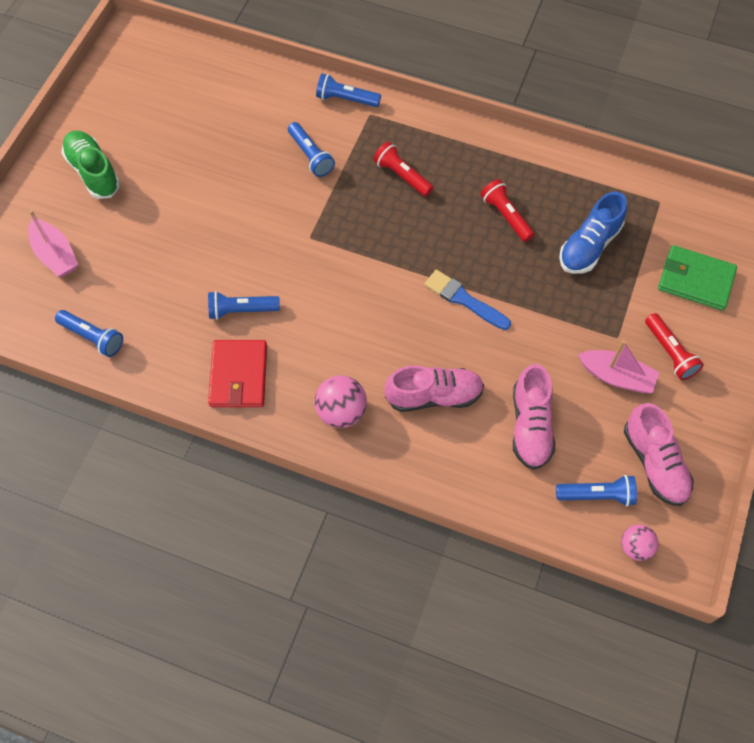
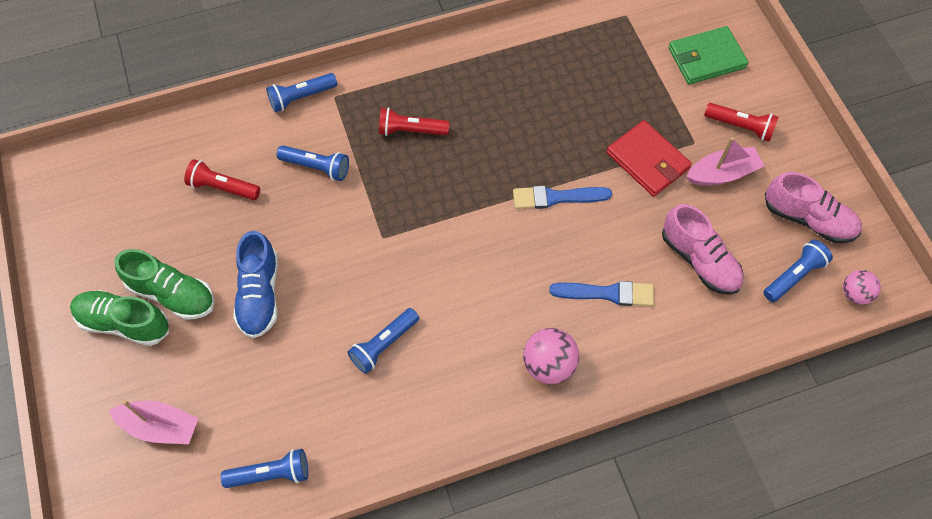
camera: 40 degrees left, 0 degrees up
red wallet [208,340,267,407] -> red wallet moved to [607,120,692,197]
pink shoe [384,365,484,412] -> blue brush [549,281,654,306]
red flashlight [481,179,535,242] -> red flashlight moved to [184,159,260,200]
blue shoe [559,192,627,274] -> blue shoe moved to [233,231,278,338]
none -> green shoe [114,249,214,320]

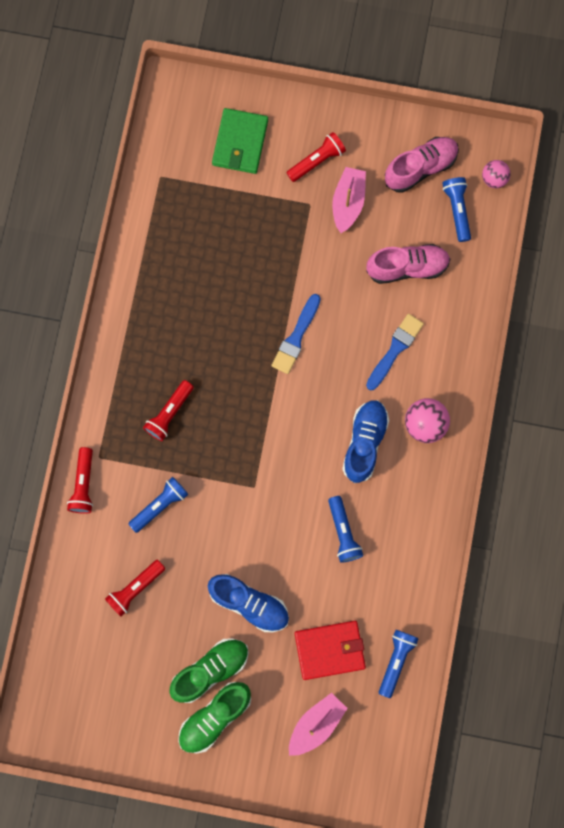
camera: 60 degrees left, 15 degrees up
blue flashlight [266,73,337,112] -> red flashlight [67,447,93,514]
red wallet [607,120,692,197] -> red wallet moved to [295,621,366,680]
none -> blue shoe [342,400,389,483]

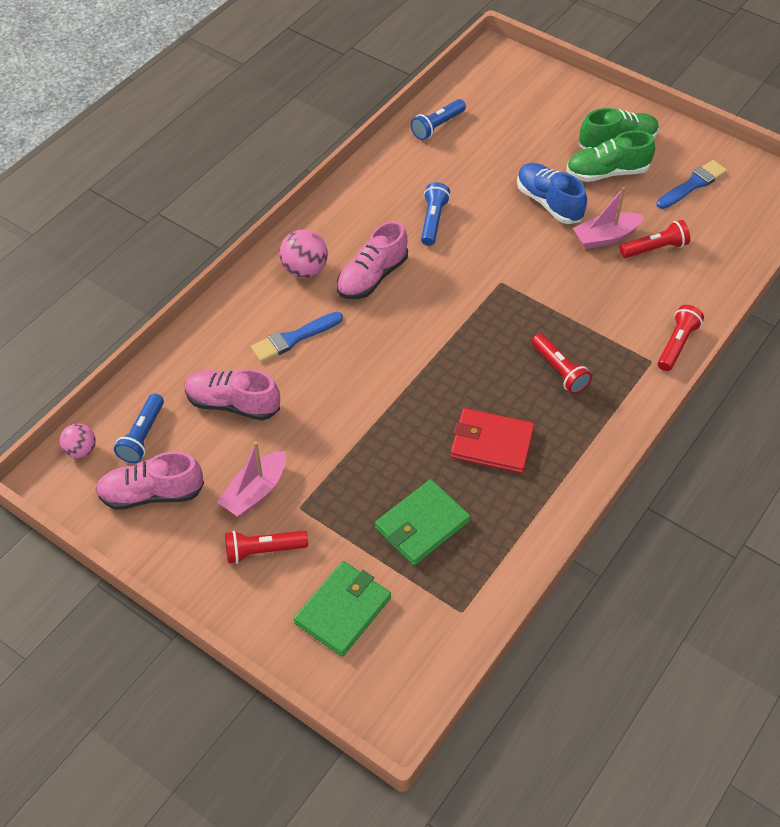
camera: 155 degrees left, 25 degrees down
blue flashlight [128,477,188,533] -> none
red flashlight [143,380,194,441] -> red flashlight turned 90 degrees clockwise [532,333,592,394]
blue brush [271,294,321,374] -> blue brush moved to [656,160,727,209]
pink boat [289,693,348,756] -> pink boat moved to [573,187,644,249]
red wallet [295,621,366,680] -> red wallet moved to [450,408,535,473]
blue shoe [342,400,389,483] -> pink shoe [337,221,408,299]
none -> green wallet [375,479,471,565]

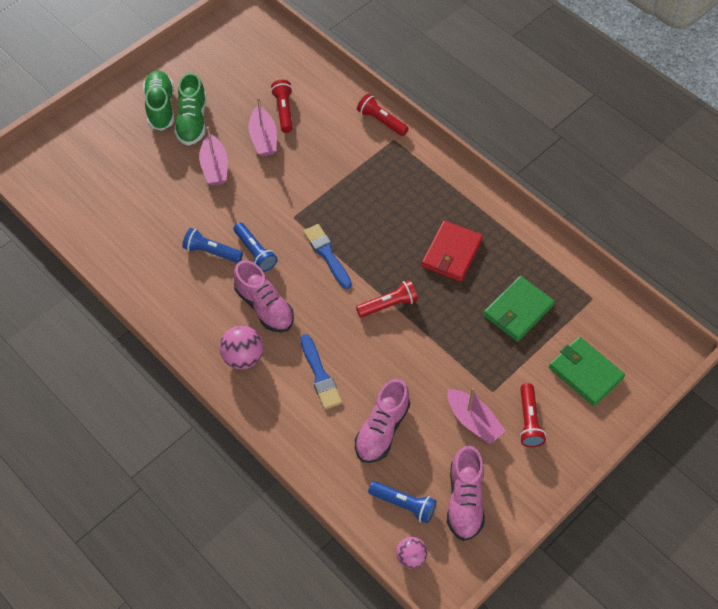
camera: 80 degrees left, 5 degrees up
green wallet [375,479,471,565] -> green wallet turned 75 degrees clockwise [483,276,555,342]
blue flashlight [411,99,466,140] -> blue flashlight moved to [233,222,277,272]
blue shoe [517,163,587,224] -> pink boat [199,126,228,186]
red flashlight [532,333,592,394] -> red flashlight moved to [356,280,418,317]
blue brush [656,160,727,209] -> blue brush moved to [303,224,352,289]

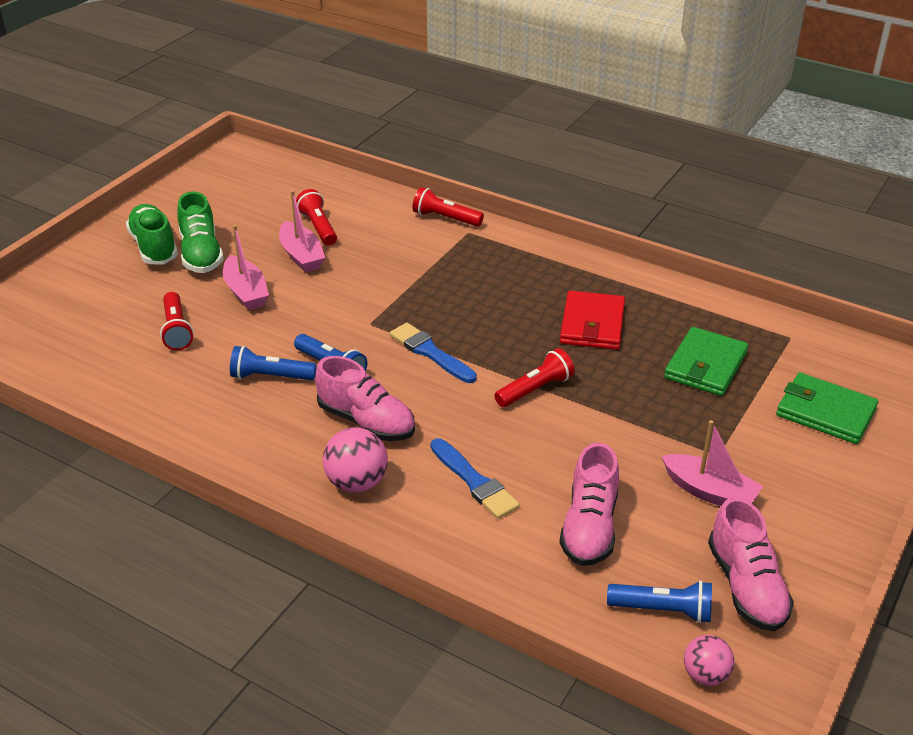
camera: 15 degrees left, 20 degrees down
red flashlight [519,383,546,447] -> red flashlight moved to [160,292,194,351]

